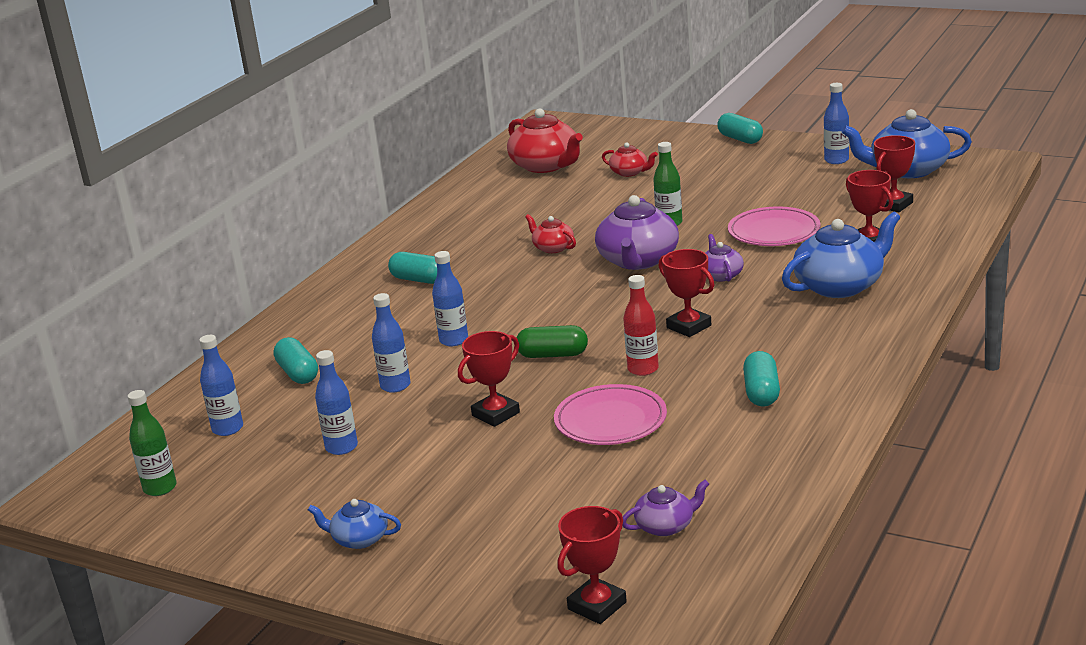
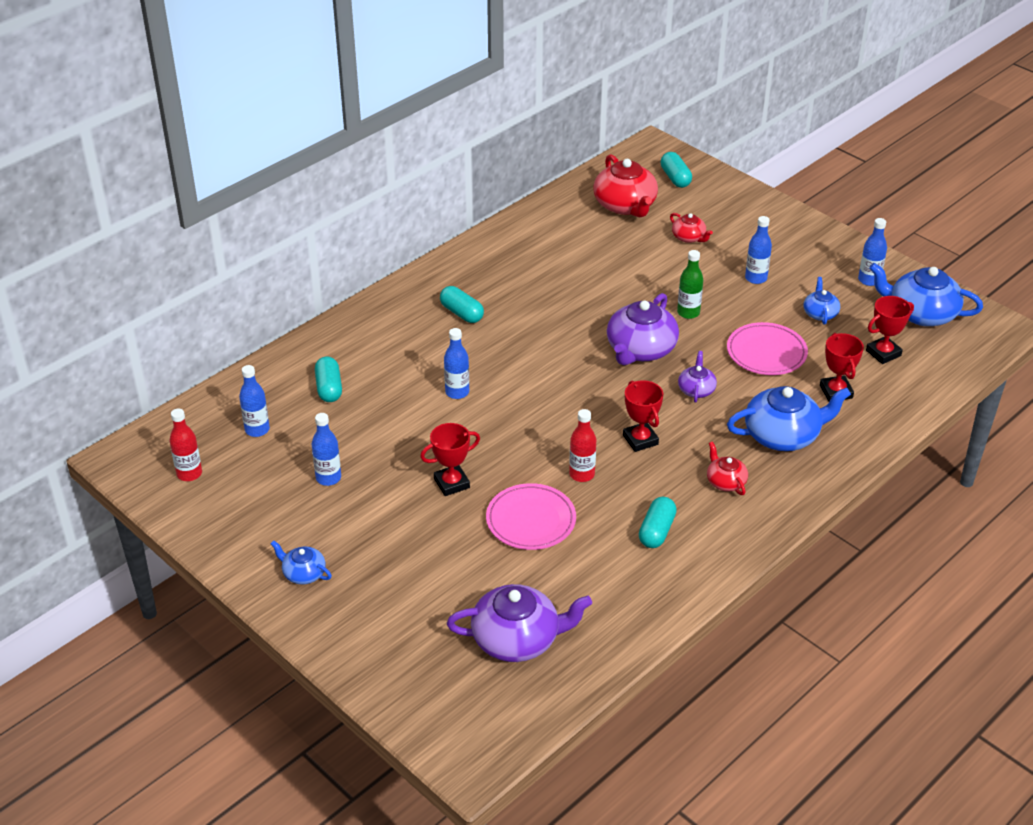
camera: 15 degrees right, 15 degrees up
green bottle [128,390,177,496] -> red bottle [169,409,202,481]
blue bottle [372,293,411,393] -> blue bottle moved to [745,216,772,284]
green capsule [517,325,588,358] -> none
red teapot [525,214,576,253] -> red teapot moved to [707,442,748,495]
red trophy [557,506,627,624] -> none
purple teapot [623,480,709,536] -> purple teapot [447,584,592,662], size x1.92
turquoise capsule [717,113,763,144] -> turquoise capsule moved to [660,152,692,188]
none -> blue teapot [804,277,840,325]

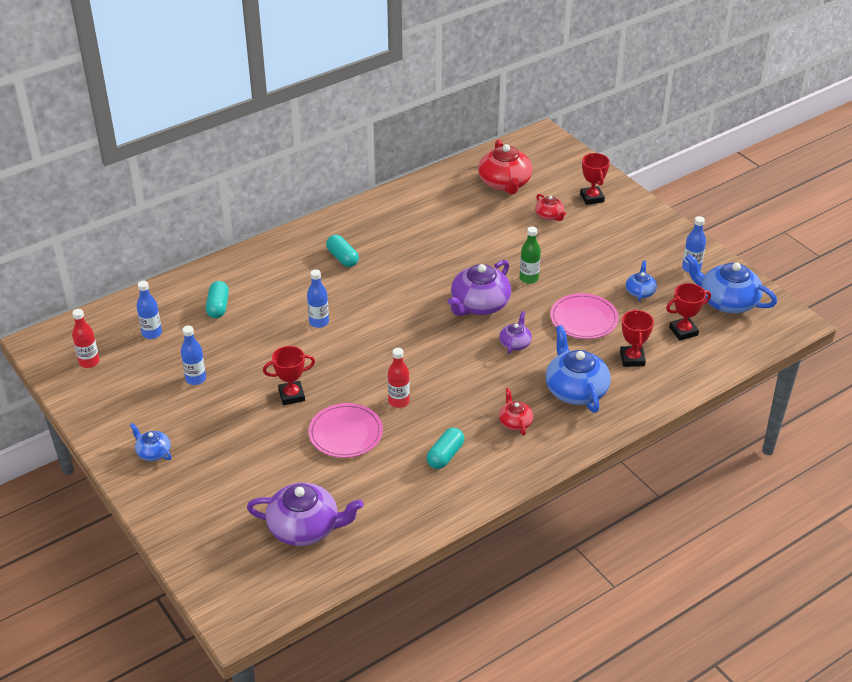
camera: 10 degrees right, 0 degrees up
red trophy [623,380,663,452] -> red trophy moved to [580,153,610,205]
turquoise capsule [660,152,692,188] -> none
blue teapot [727,386,851,451] -> blue teapot turned 105 degrees counterclockwise [546,325,611,413]
blue bottle [745,216,772,284] -> none

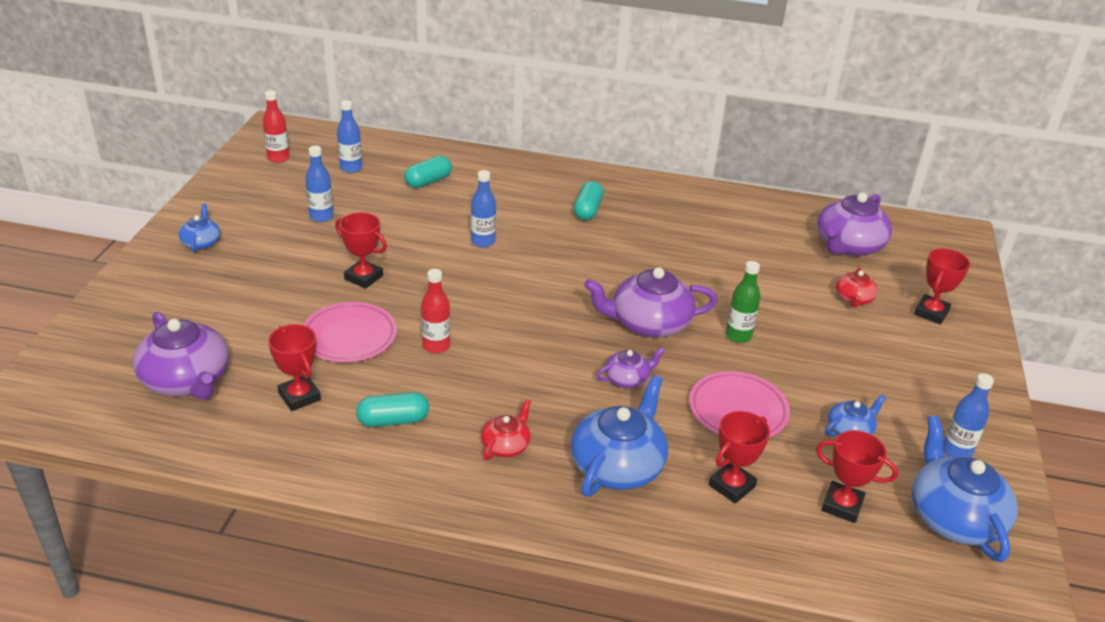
camera: 45 degrees right, 5 degrees down
red teapot [478,139,532,195] -> purple teapot [817,193,892,256]
none -> red trophy [268,324,321,411]

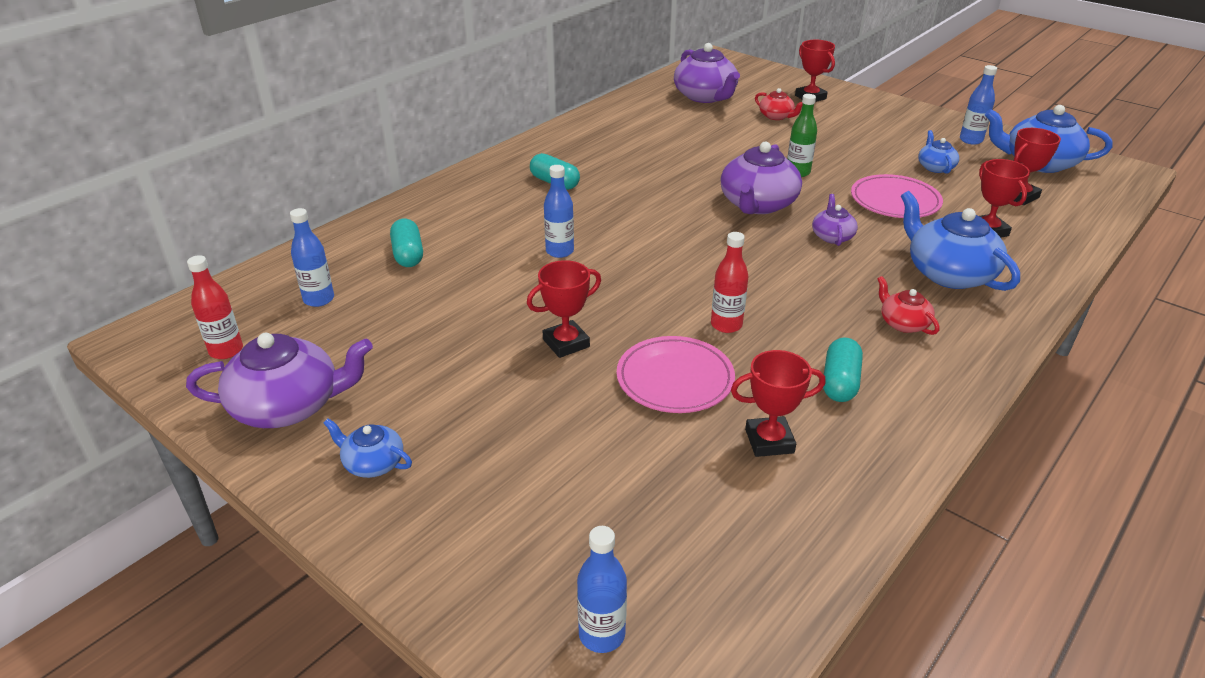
camera: 60 degrees left, 0 degrees up
purple teapot [133,312,229,400] -> purple teapot moved to [186,333,373,428]
blue bottle [305,146,334,222] -> blue bottle moved to [577,526,627,653]

